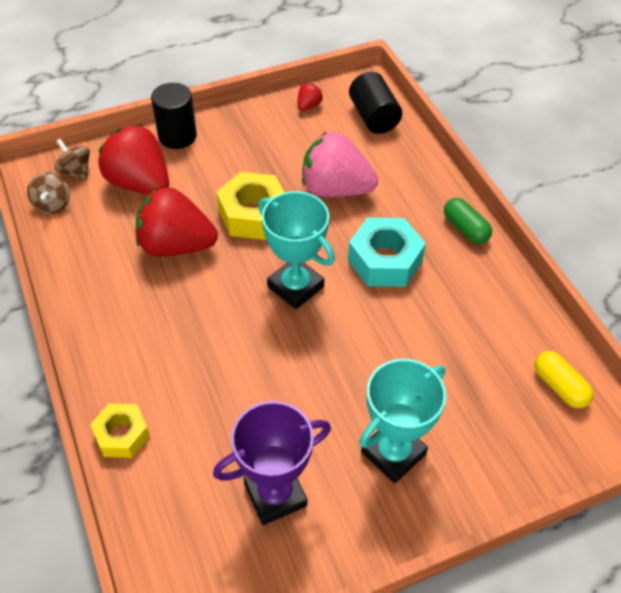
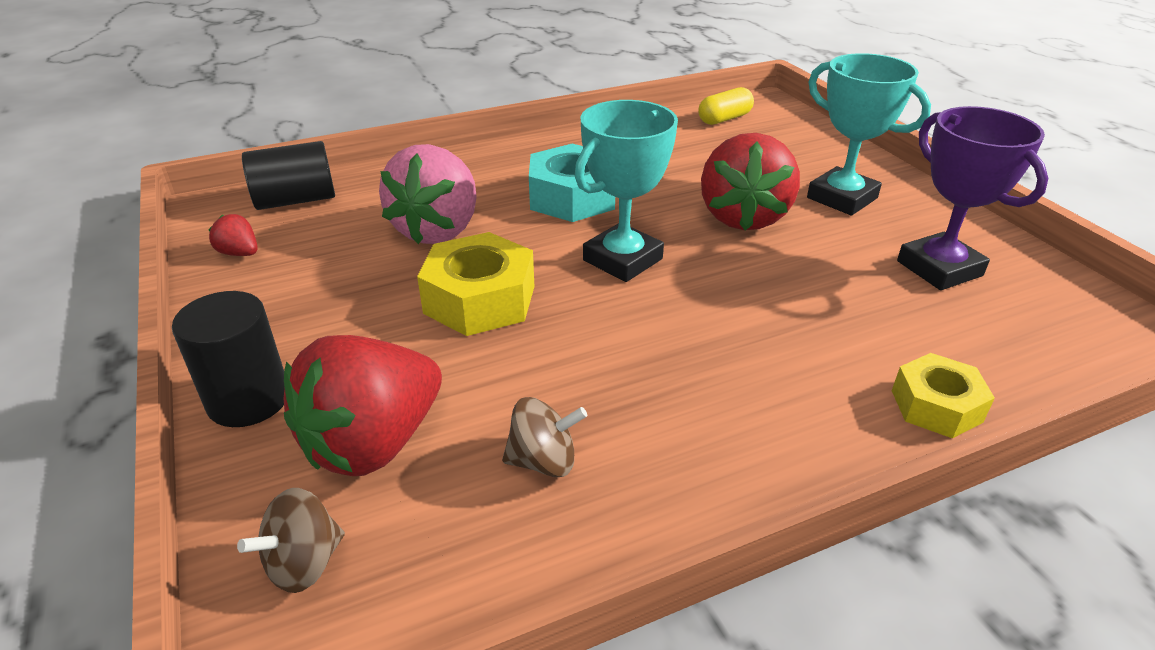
camera: 90 degrees left, 15 degrees down
brown spinning top [27,172,70,214] -> brown spinning top moved to [502,397,587,477]
red strawberry [135,187,218,257] -> red strawberry moved to [701,133,800,230]
green capsule [444,198,492,244] -> none

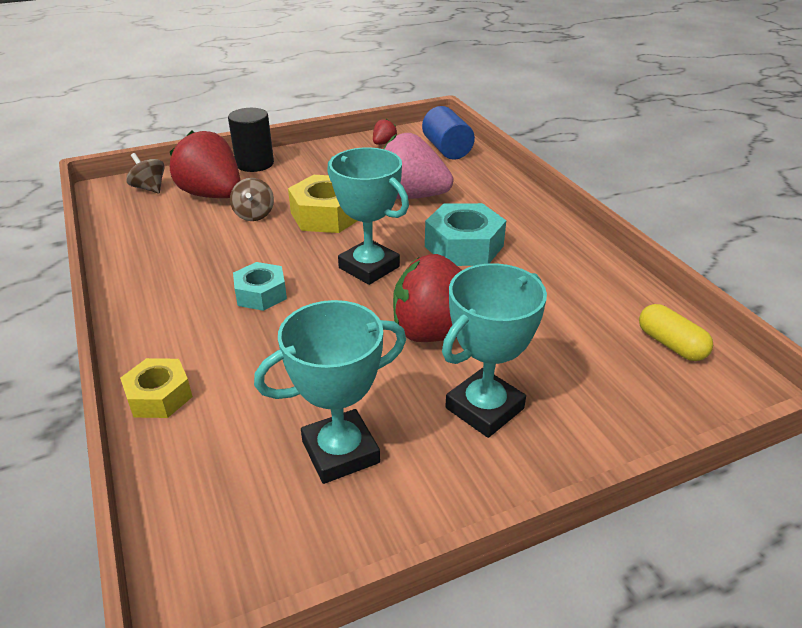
camera: 90 degrees right, 0 degrees up
black cylinder [242,141,335,210] -> blue cylinder [422,106,475,160]
brown spinning top [502,397,587,477] -> brown spinning top moved to [230,178,274,221]
purple trophy [897,106,1048,290] -> turquoise trophy [254,300,406,484]
none -> turquoise nut [233,262,287,311]

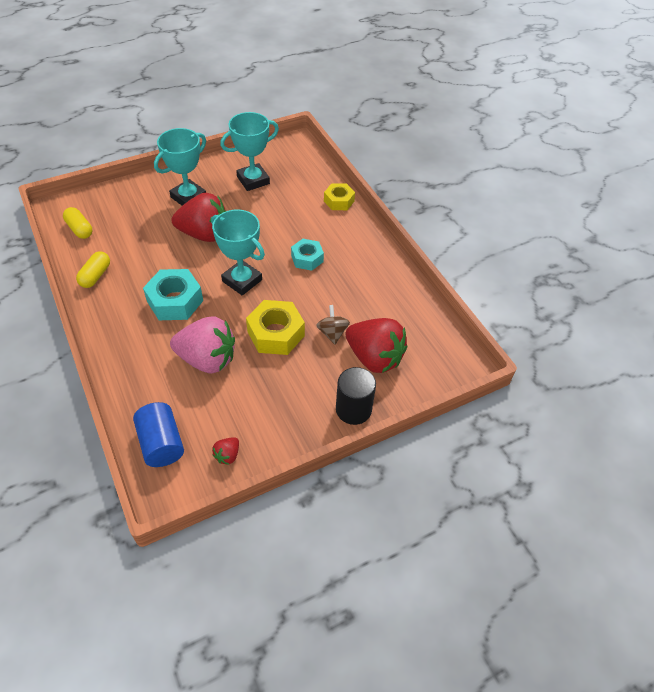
camera: 175 degrees right, 15 degrees up
brown spinning top [126,153,165,193] -> none
none -> yellow capsule [76,251,110,288]

